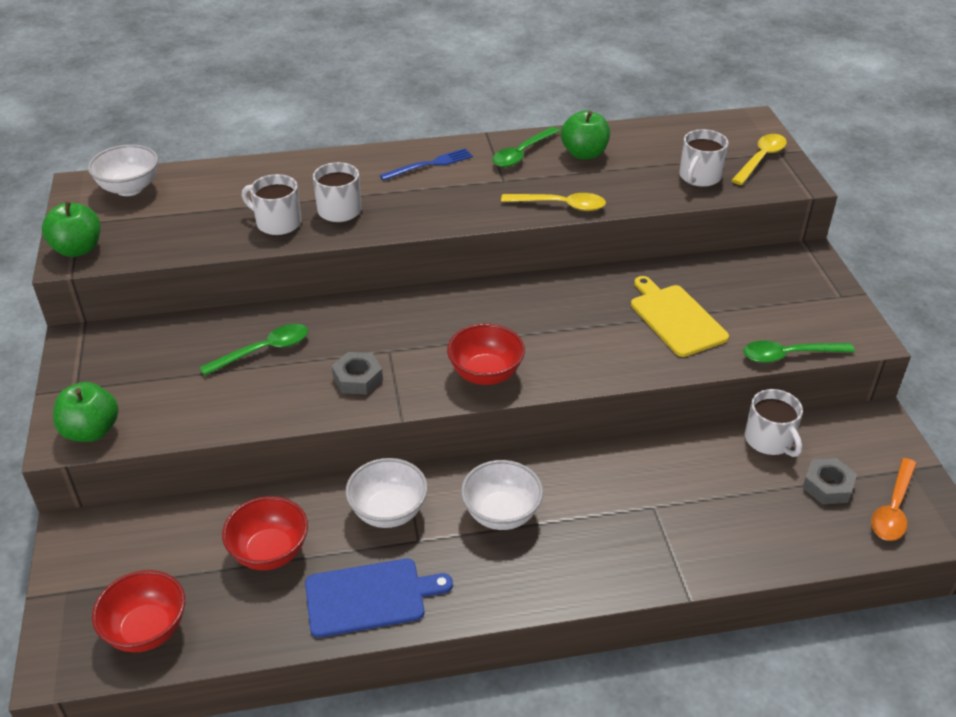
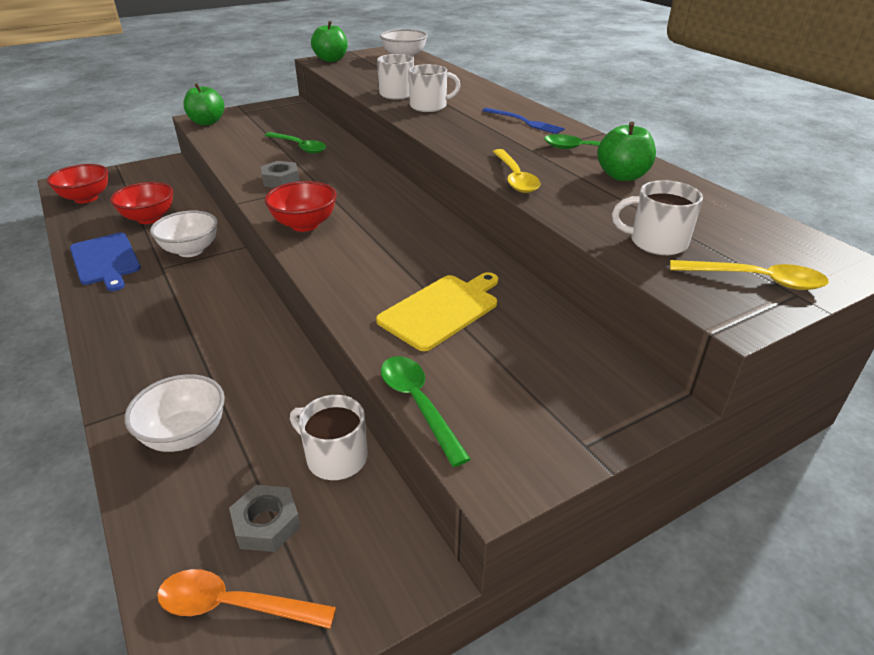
camera: 70 degrees right, 5 degrees down
white bowl [461,460,543,530] -> white bowl moved to [125,374,225,452]
white mug [745,389,803,457] -> white mug turned 75 degrees clockwise [290,395,368,480]

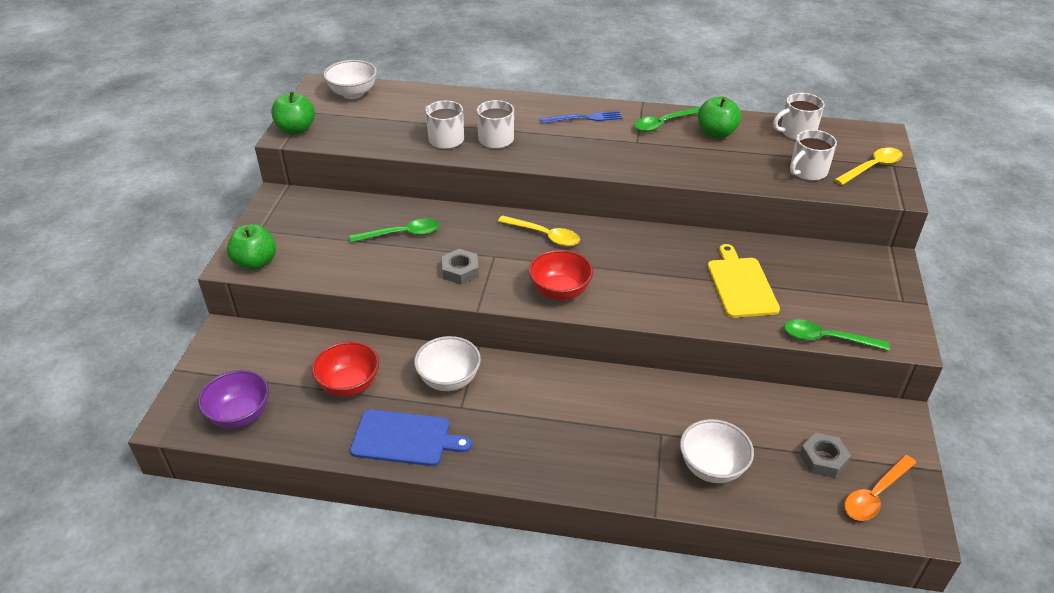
camera: 50 degrees left, 5 degrees up
red bowl [47,164,108,203] -> purple bowl [198,370,269,429]
white mug [290,395,368,480] -> white mug moved to [773,93,824,140]
yellow spoon [493,149,540,193] -> yellow spoon moved to [498,215,580,246]

